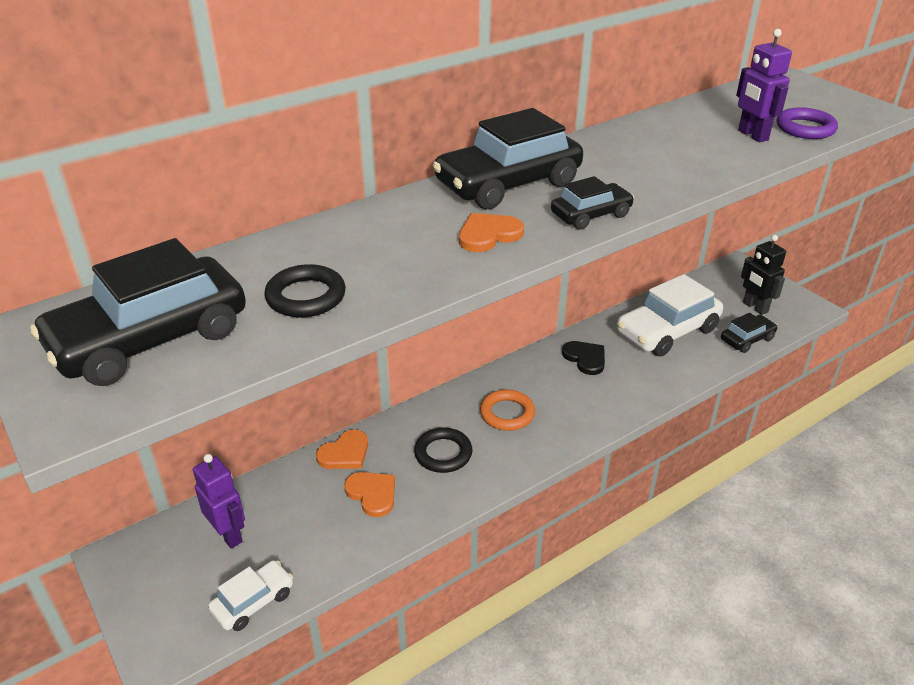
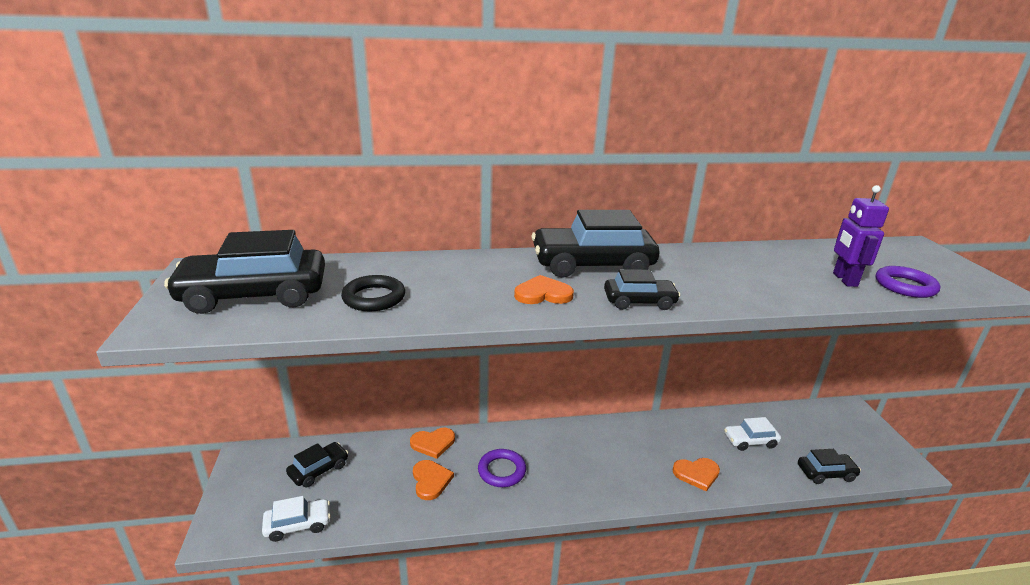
camera: 25 degrees right, 10 degrees down
purple robot [193,454,245,549] -> black car [286,442,348,487]
black ring [414,427,473,473] -> purple ring [478,449,526,487]
orange ring [480,389,535,431] -> none
black heart [562,341,605,375] -> none
white car [617,274,723,357] -> white car [724,417,781,451], size x0.53
black robot [741,235,786,315] -> none
none -> orange heart [673,458,720,491]

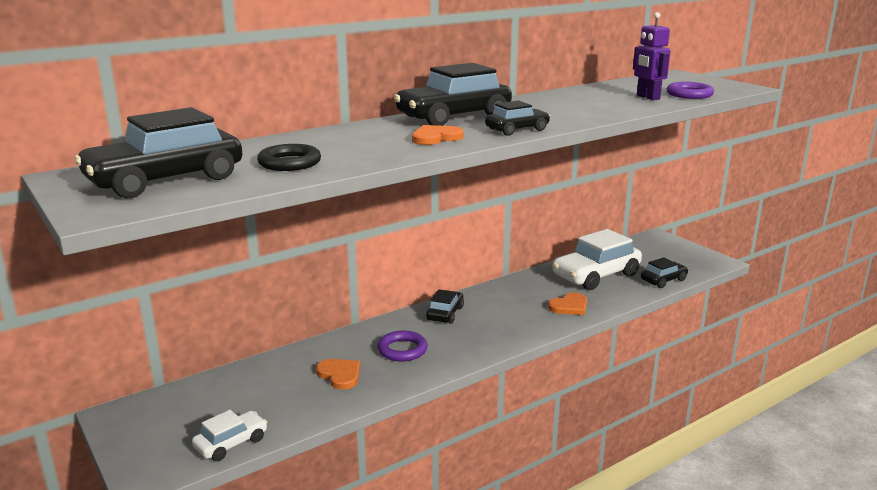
camera: 25 degrees left, 5 degrees down
black car [286,442,348,487] -> black car moved to [426,289,464,323]
orange heart [410,428,455,459] -> none
white car [724,417,781,451] -> white car [552,229,642,290], size x1.90

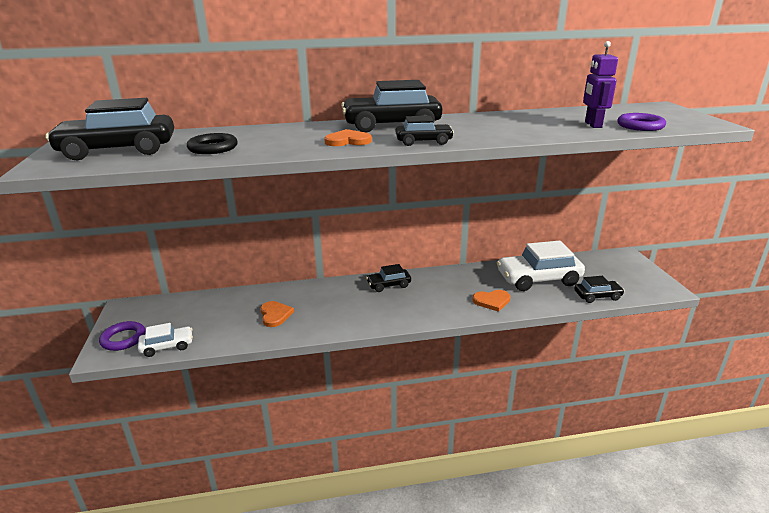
camera: 25 degrees right, 5 degrees up
purple ring [378,331,428,362] -> purple ring moved to [99,321,146,351]
black car [426,289,464,323] -> black car turned 150 degrees counterclockwise [366,264,411,292]

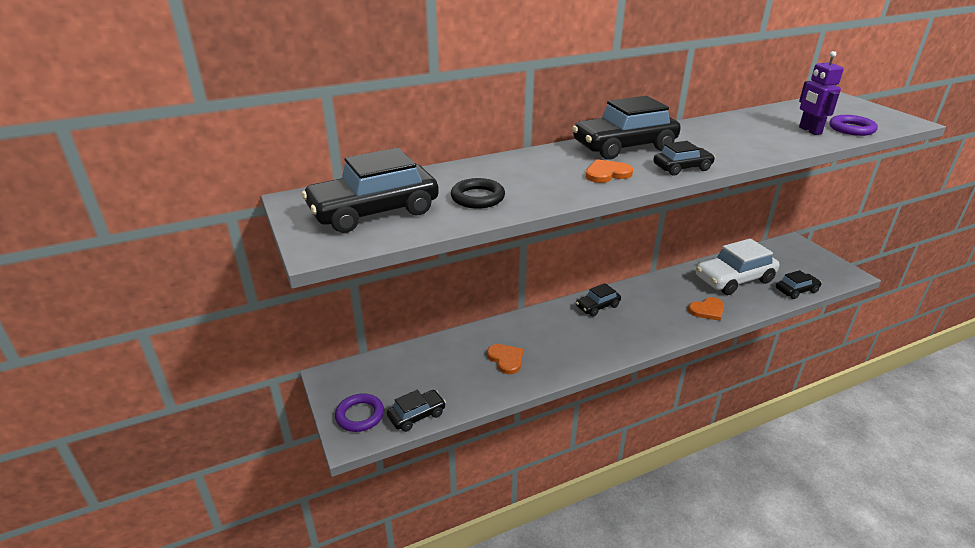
camera: 15 degrees left, 5 degrees up
white car [138,323,193,357] -> black car [387,390,446,432]

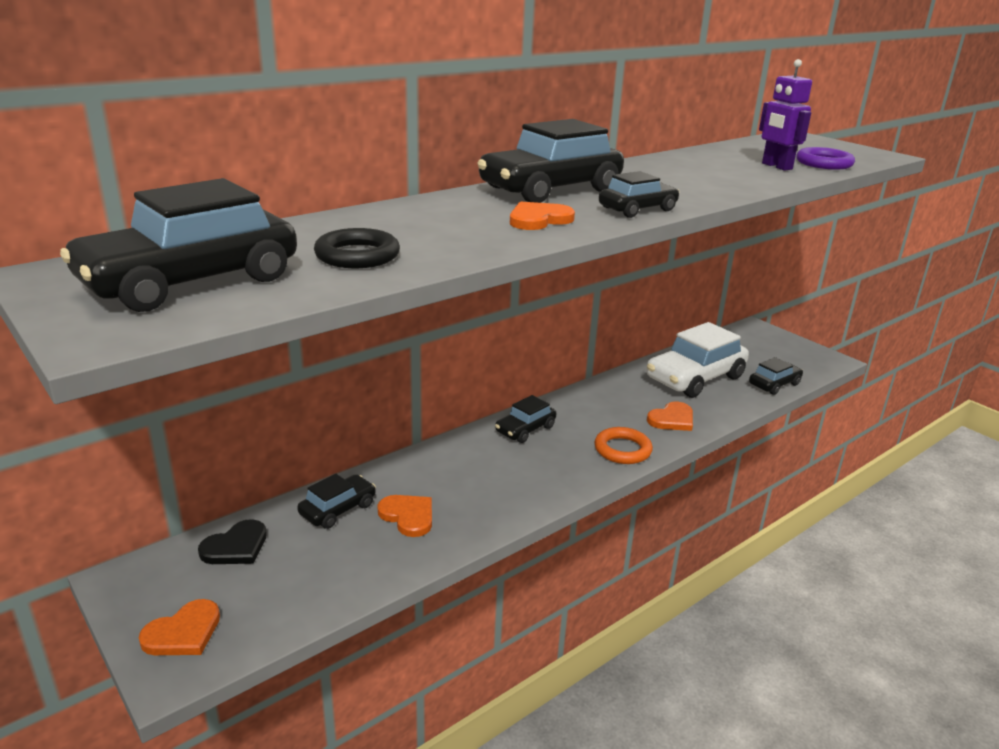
camera: 15 degrees left, 5 degrees down
purple ring [335,393,384,432] -> orange heart [139,599,220,655]
black car [387,390,446,432] -> black car moved to [297,474,376,529]
none -> black heart [198,519,267,564]
none -> orange ring [595,427,653,464]

